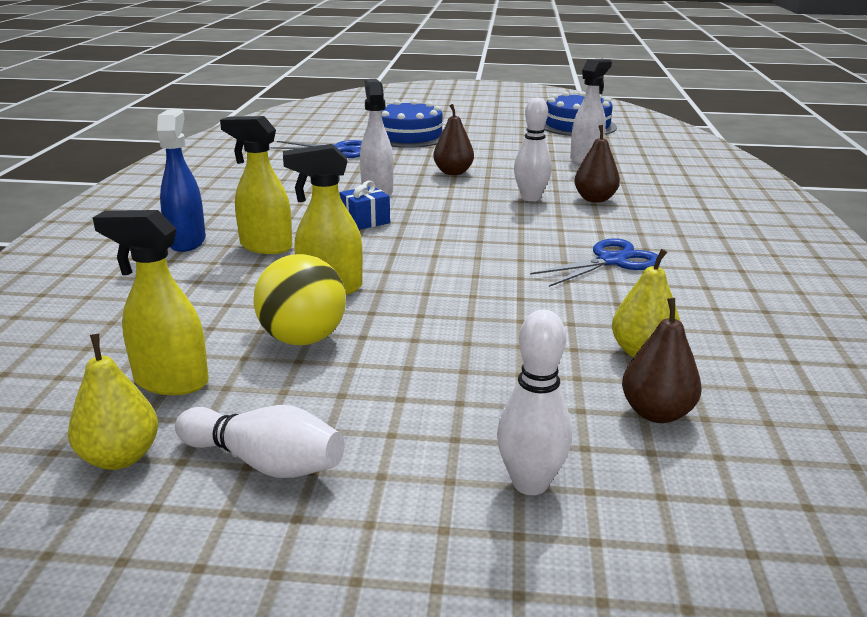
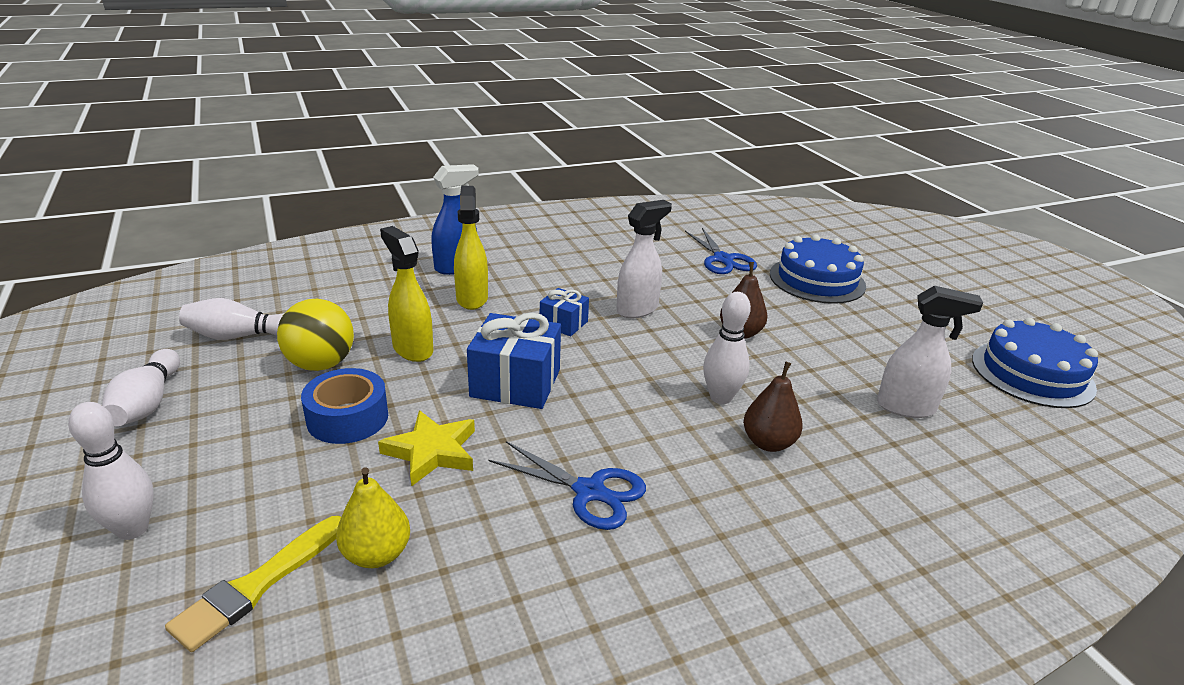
camera: 60 degrees right, 5 degrees up
yellow pear [68,334,158,470] -> none
yellow spray bottle [93,210,209,395] -> white bowling pin [179,298,284,340]
brown pear [622,298,702,423] -> yellow brush [165,516,341,652]
none -> blue tape [301,368,388,444]
none -> yellow star [378,410,475,487]
none -> blue gift [467,313,561,409]

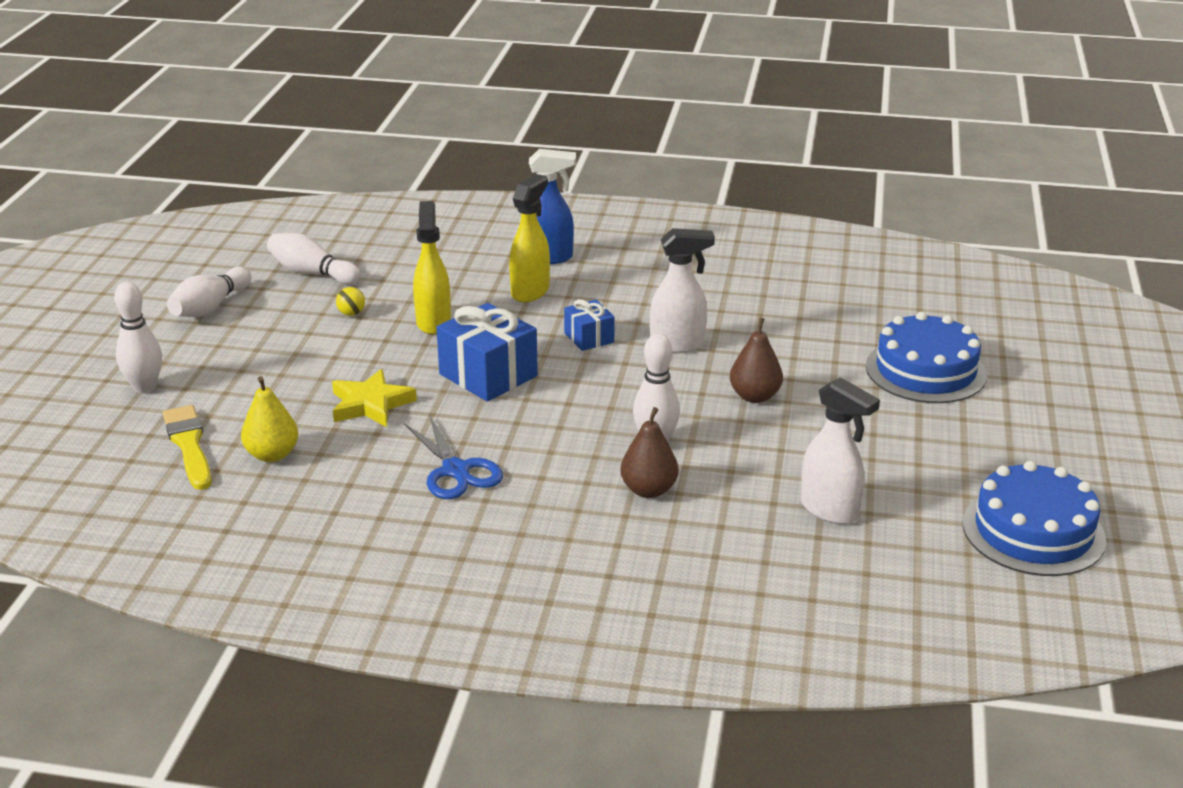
camera: 35 degrees right, 0 degrees up
yellow brush [165,516,341,652] -> yellow brush turned 90 degrees clockwise [163,405,212,490]
yellow ball [277,299,354,371] -> yellow ball [336,287,365,316], size x0.44
blue tape [301,368,388,444] -> none
blue scissors [685,228,757,274] -> none

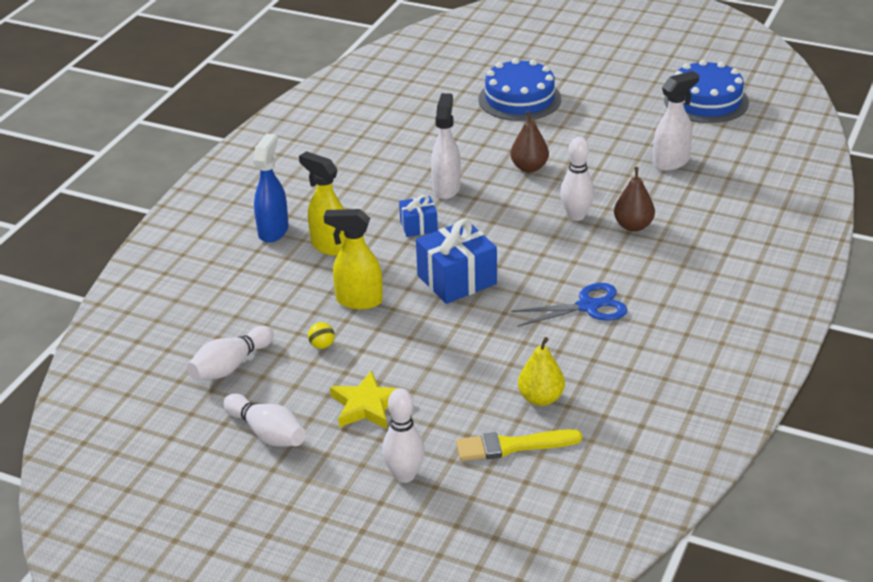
camera: 75 degrees left, 5 degrees up
yellow star [332,369,417,427] -> yellow star moved to [330,370,399,429]

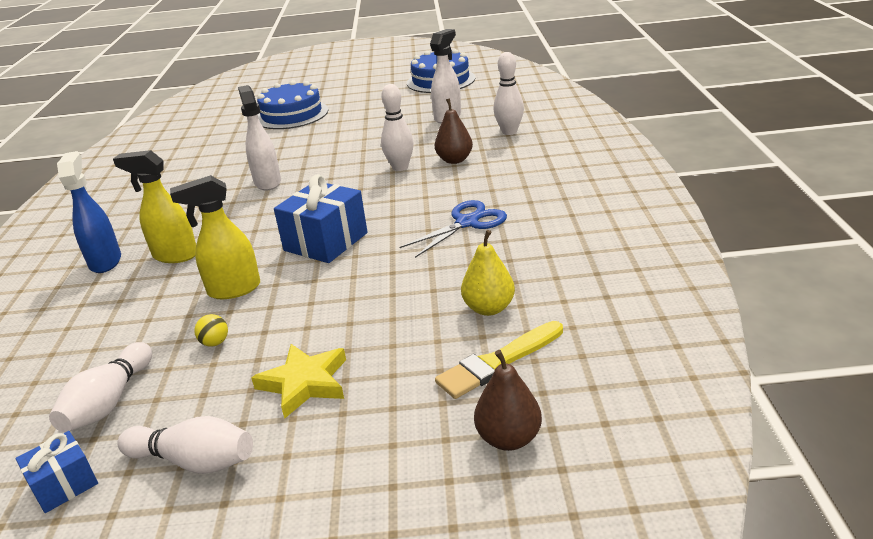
camera: 25 degrees left, 5 degrees down
white bowling pin [382,388,425,483] -> white bowling pin moved to [493,52,524,135]
blue gift [399,195,438,237] -> blue gift moved to [16,431,98,513]
brown pear [511,111,549,173] -> brown pear moved to [474,350,542,451]

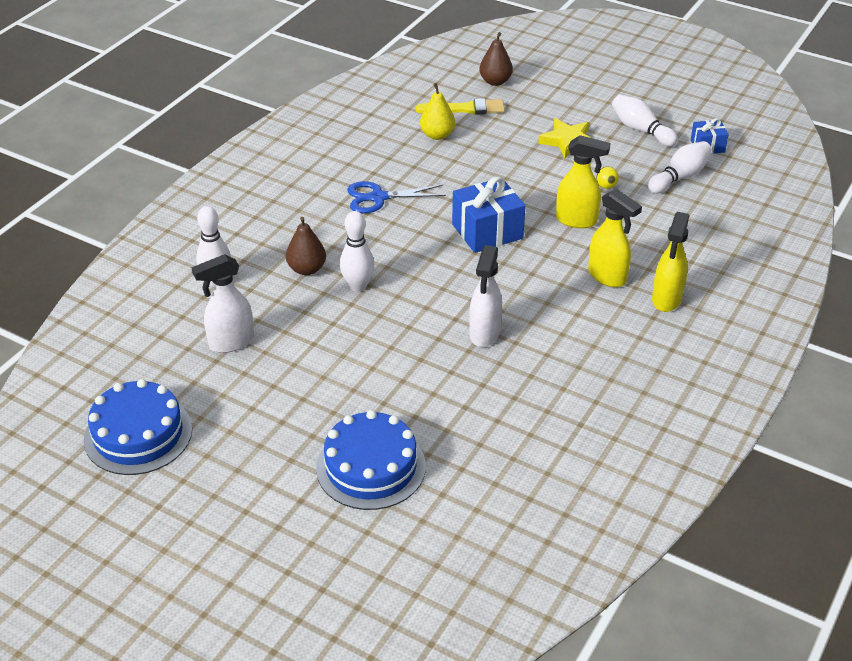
camera: 150 degrees left, 10 degrees up
blue spray bottle [57,151,121,273] -> yellow spray bottle [652,212,689,312]

